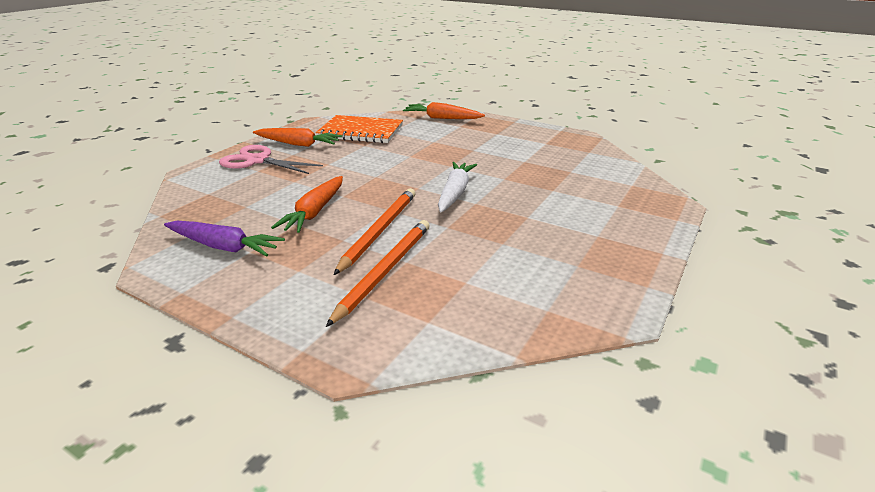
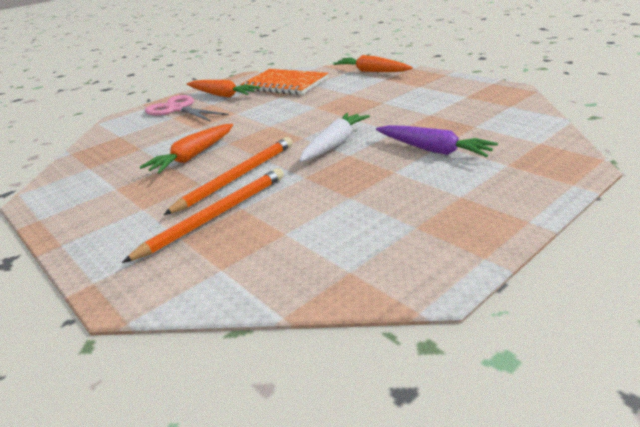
camera: 20 degrees right, 0 degrees up
purple carrot [164,221,285,257] -> purple carrot moved to [376,125,498,157]

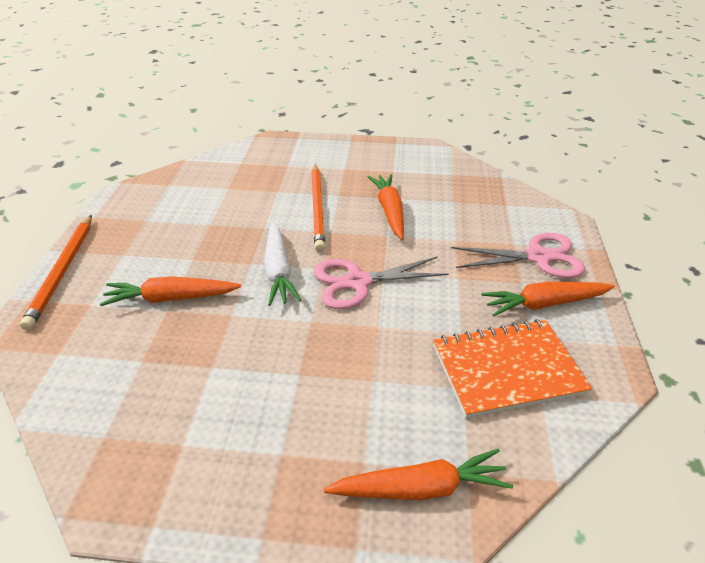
camera: 135 degrees right, 10 degrees up
orange pencil [122,168,284,263] -> orange pencil moved to [20,215,92,330]
purple carrot [376,125,498,157] -> orange carrot [100,276,241,306]
none -> pink scissors [314,256,449,309]

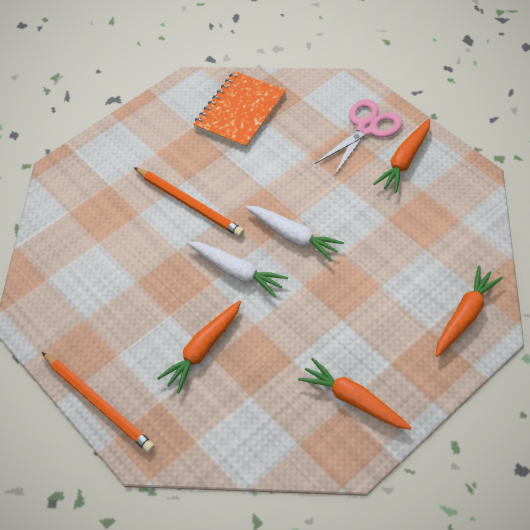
camera: 45 degrees left, 15 degrees up
pink scissors [314,256,449,309] -> white carrot [245,205,344,261]
orange carrot [368,174,404,240] -> orange carrot moved to [298,358,412,430]
orange notebook [433,319,592,418] -> orange notebook moved to [193,71,286,149]

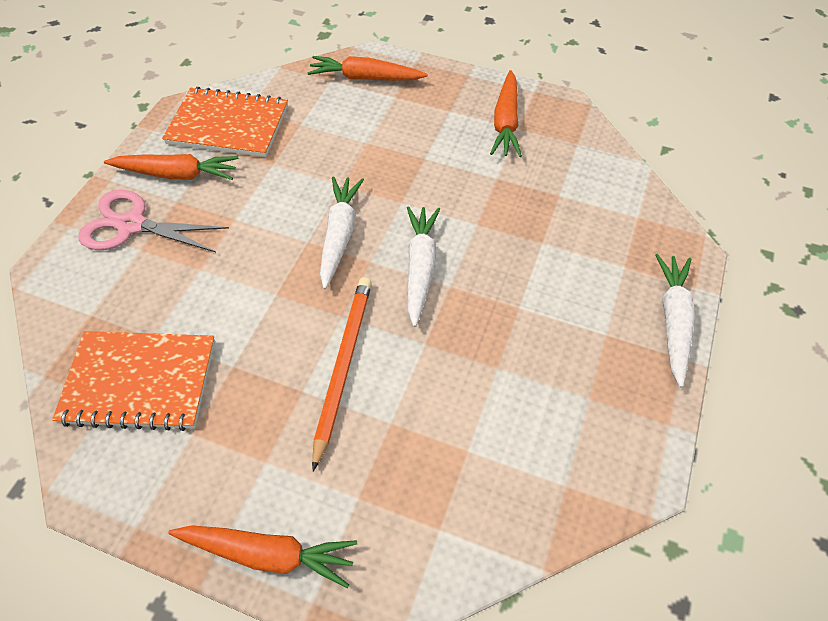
camera: 120 degrees left, 0 degrees up
orange pencil [42,352,155,453] -> white carrot [656,254,695,388]
orange carrot [157,300,241,393] -> orange carrot moved to [168,525,357,588]
none -> orange notebook [162,87,288,157]

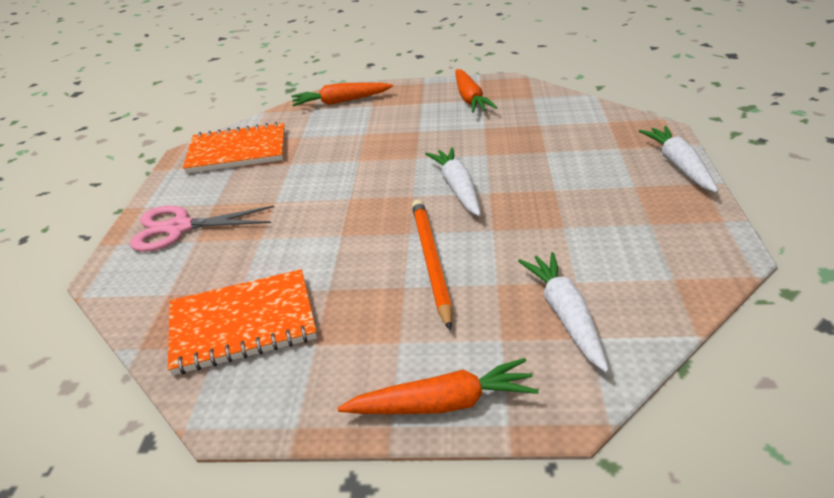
camera: 15 degrees left, 20 degrees down
orange carrot [104,154,239,180] -> none
white carrot [320,176,364,289] -> white carrot moved to [518,252,609,373]

